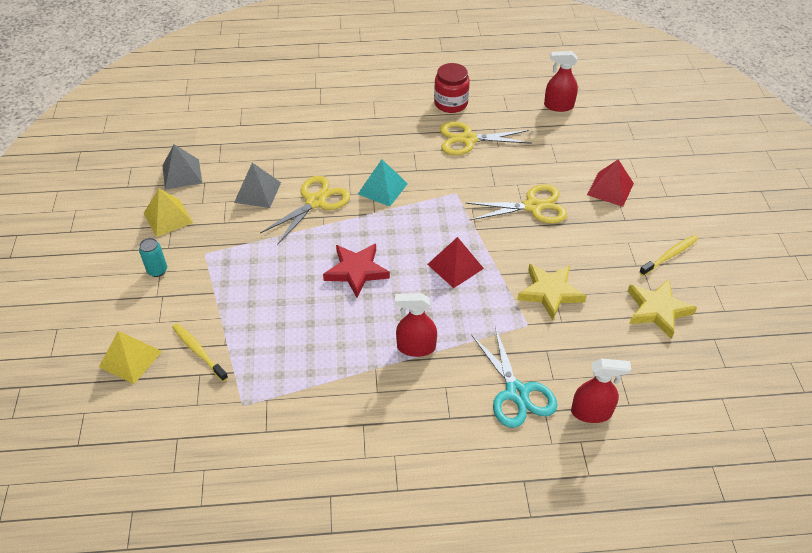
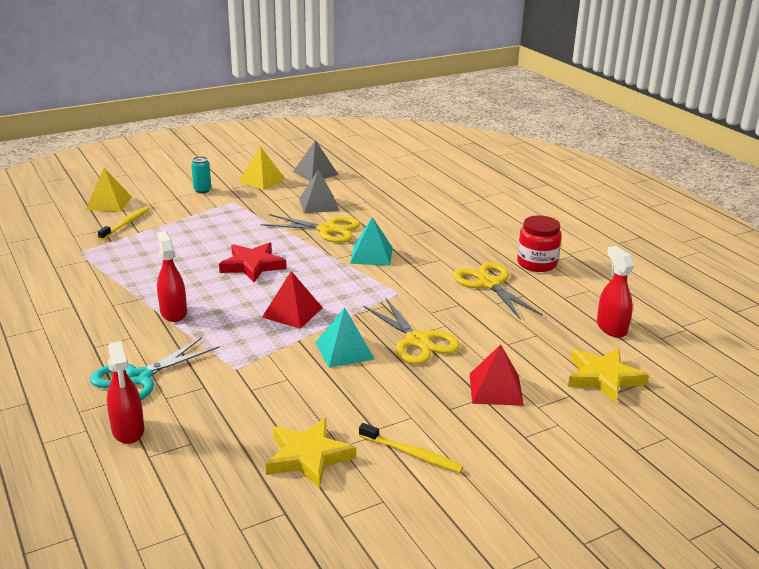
camera: 65 degrees right, 20 degrees down
yellow star [517,264,587,320] -> yellow star moved to [568,348,649,404]
none -> turquoise pyramid [315,307,375,368]

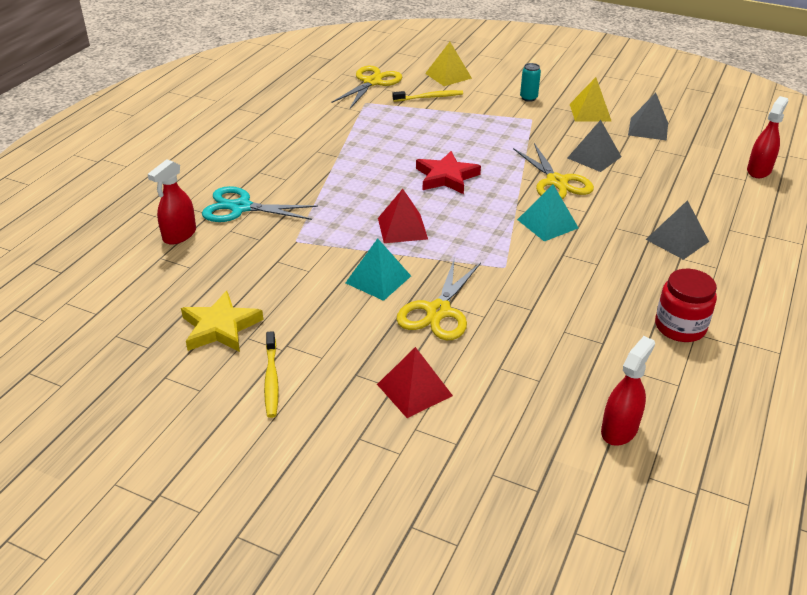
camera: 55 degrees right, 10 degrees up
red spray bottle [157,231,187,322] -> red spray bottle moved to [747,96,789,178]
yellow scissors [453,262,543,320] -> yellow scissors moved to [331,66,402,108]
yellow star [568,348,649,404] -> none
none -> grey pyramid [645,200,709,260]

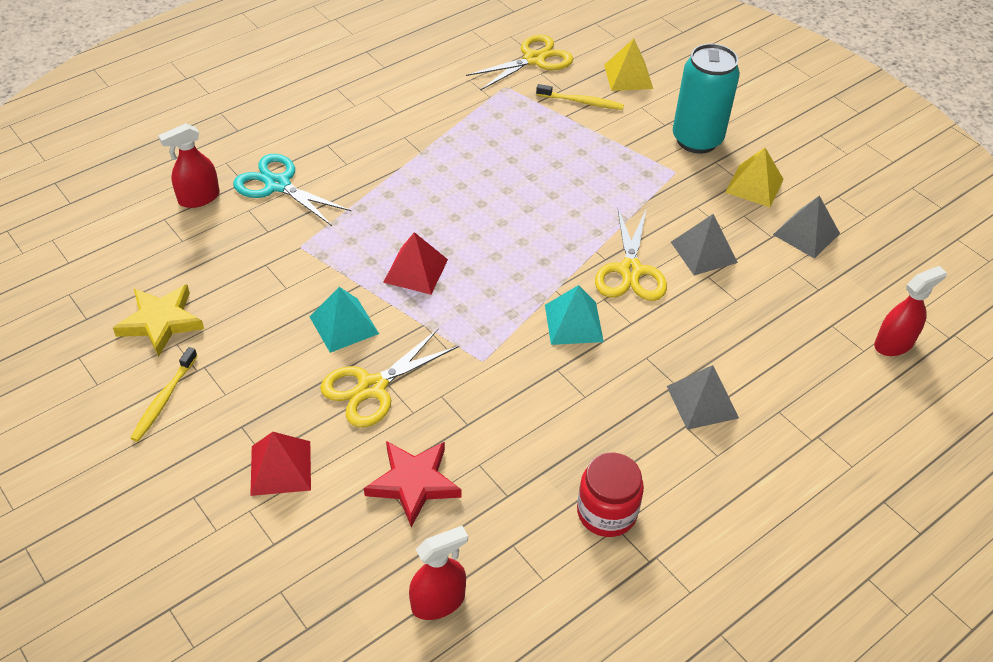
camera: 25 degrees right, 10 degrees up
red star [416,151,481,194] -> red star moved to [364,441,461,527]
turquoise can [520,63,541,102] -> turquoise can [673,44,740,154], size x2.28

